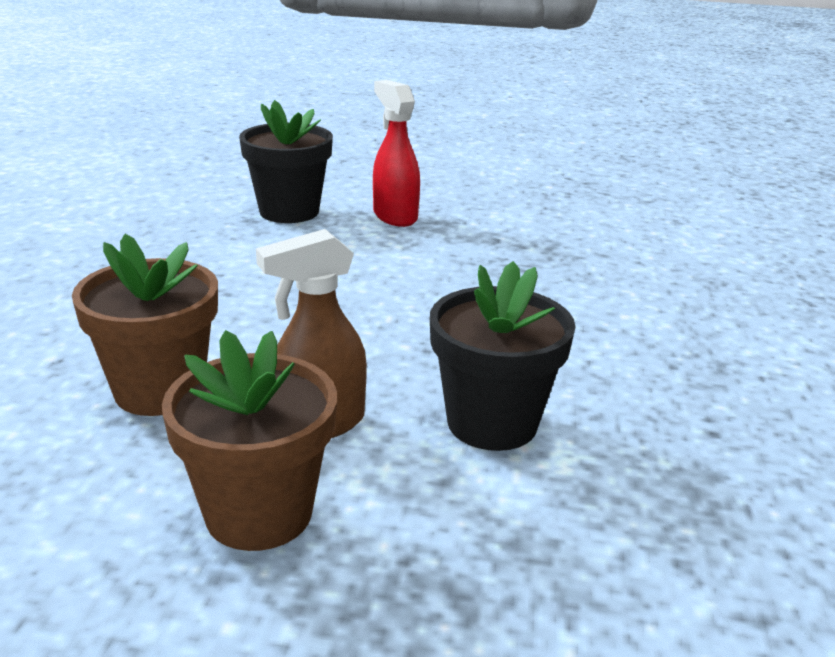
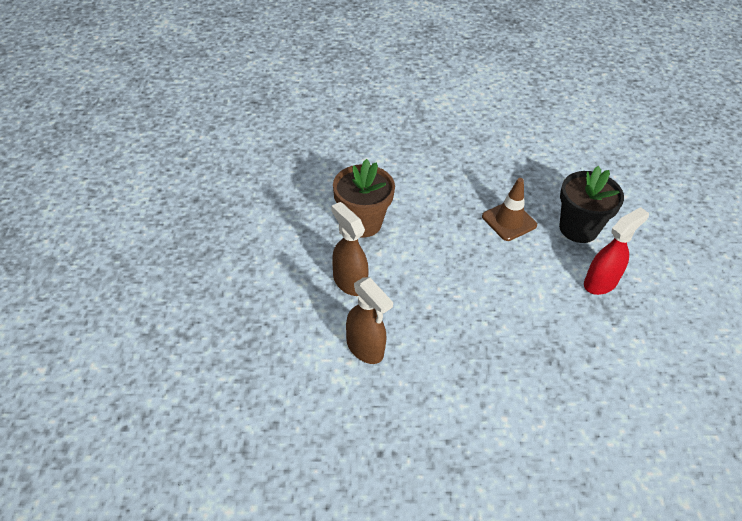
camera: 80 degrees right, 20 degrees up
brown flower pot [162,330,337,551] -> none
black flower pot [430,261,575,451] -> brown spray bottle [346,277,393,364]
none -> brown traffic cone [482,178,537,241]

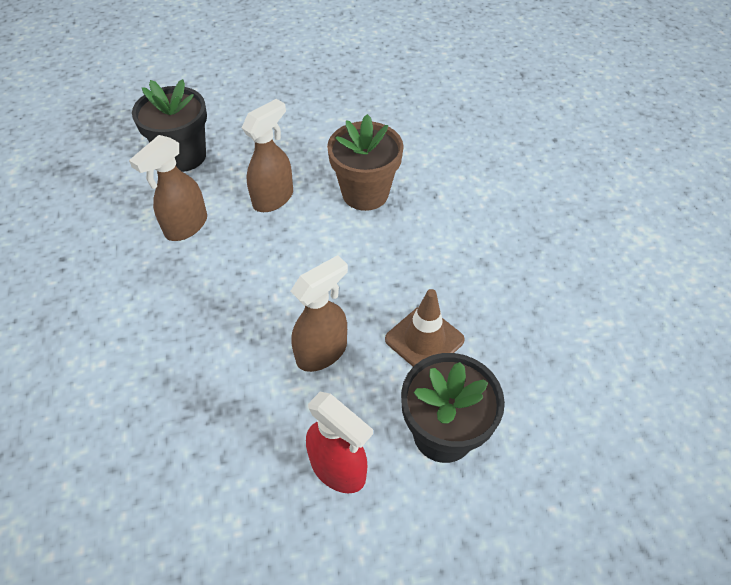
camera: 80 degrees right, 5 degrees up
none -> black flower pot [132,79,207,172]
none -> brown spray bottle [291,255,348,372]

